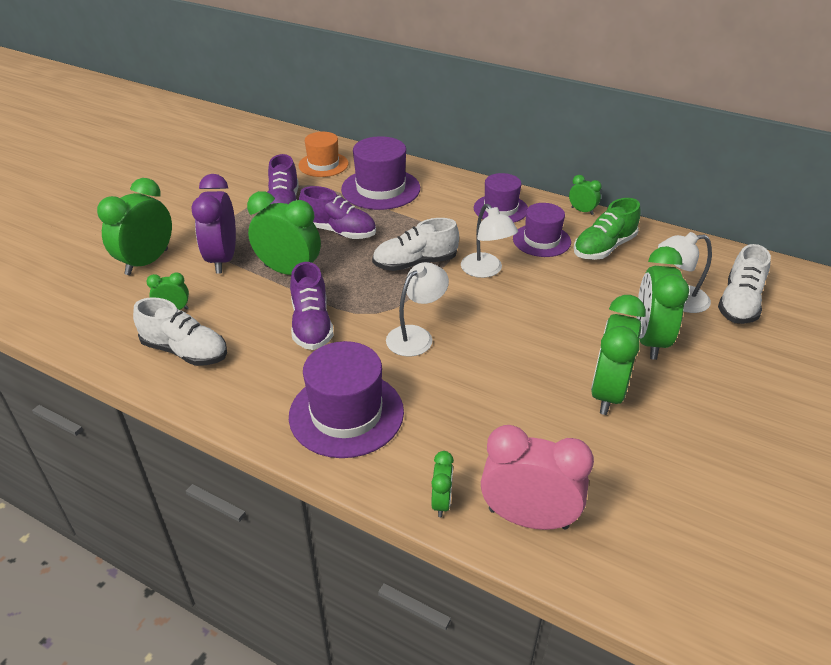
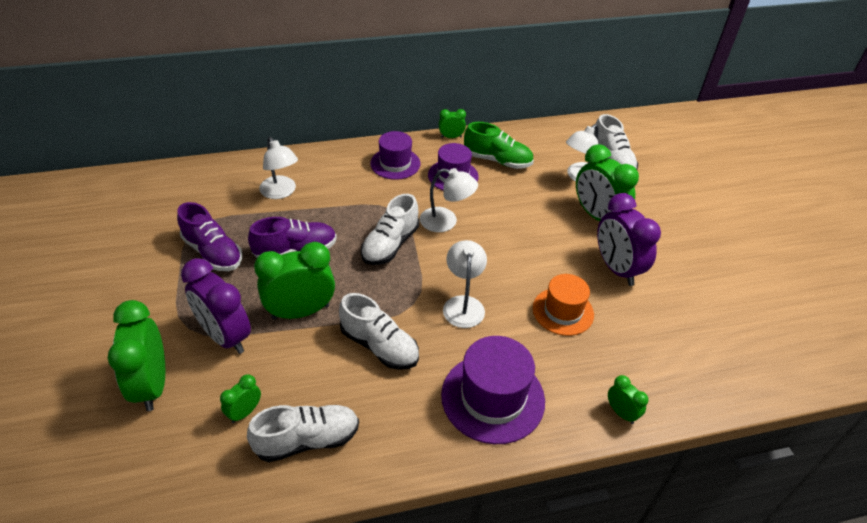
camera: 45 degrees left, 5 degrees up
purple shoe [290,262,334,350] -> white shoe [339,293,419,370]
orange hat [298,132,349,177] -> orange hat moved to [532,274,594,336]
purple hat [341,136,420,210] -> white lamp [259,137,298,199]
pink clock [481,425,594,530] -> none
green shoe [574,198,640,260] -> green shoe turned 75 degrees counterclockwise [464,122,534,169]
green clock [591,295,646,415] -> purple clock [597,193,661,286]

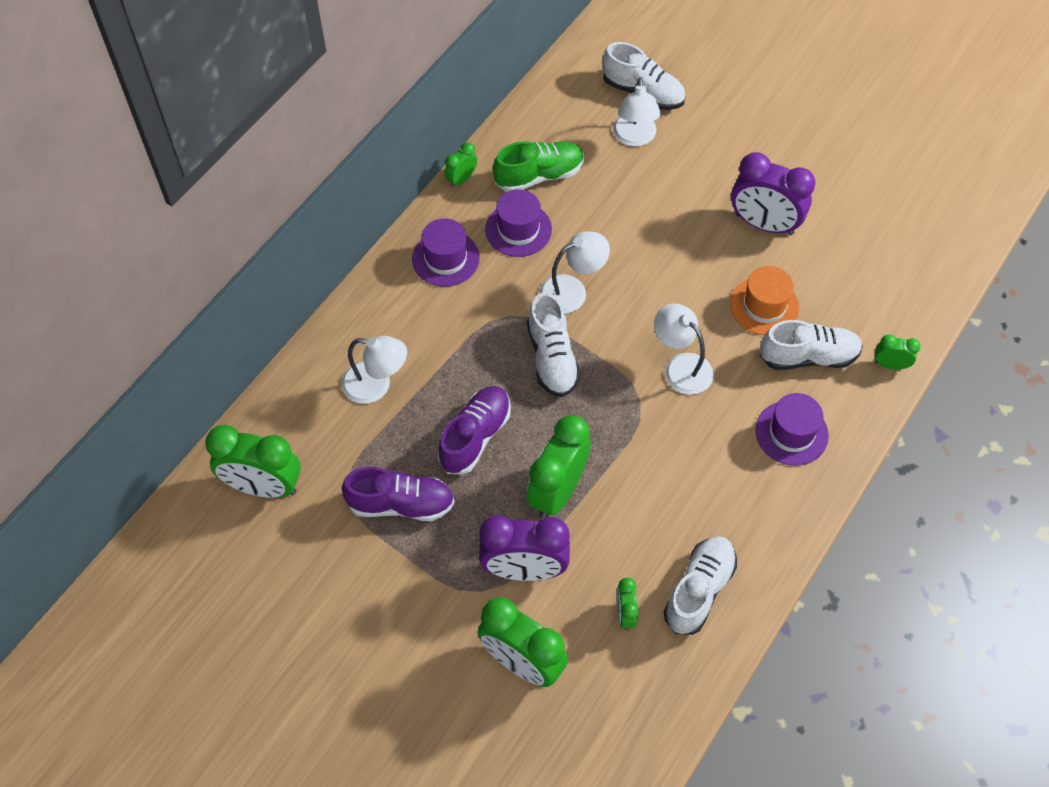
camera: 40 degrees left, 15 degrees up
white shoe [339,293,419,370] -> white shoe moved to [759,320,863,370]
purple hat [441,336,545,444] -> purple hat [755,393,829,466], size x0.66
green clock [576,144,639,221] -> green clock moved to [205,425,301,498]

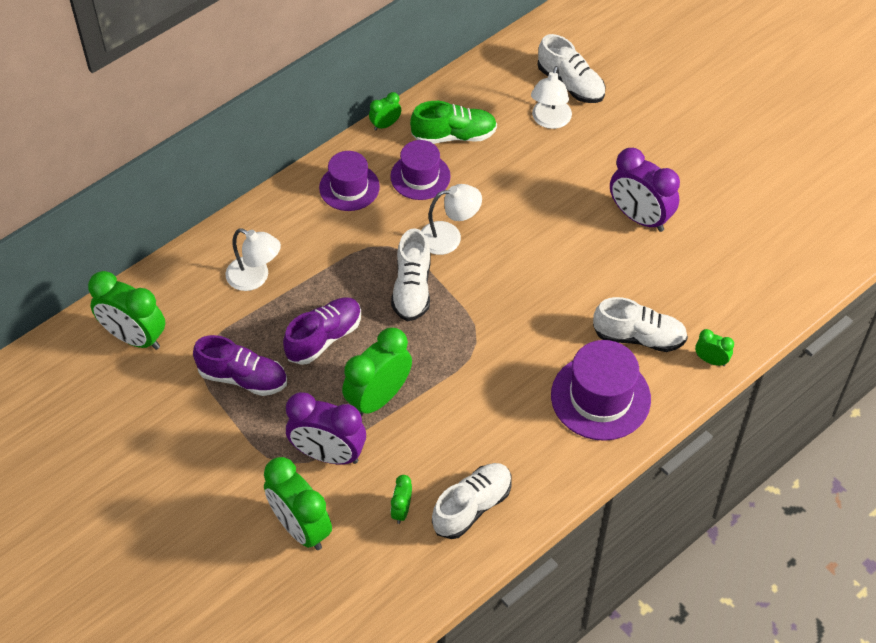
camera: 15 degrees right, 5 degrees down
white lamp [654,303,714,395] -> none
orange hat [730,266,799,335] -> none
purple hat [755,393,829,466] -> purple hat [551,340,651,441], size x1.51

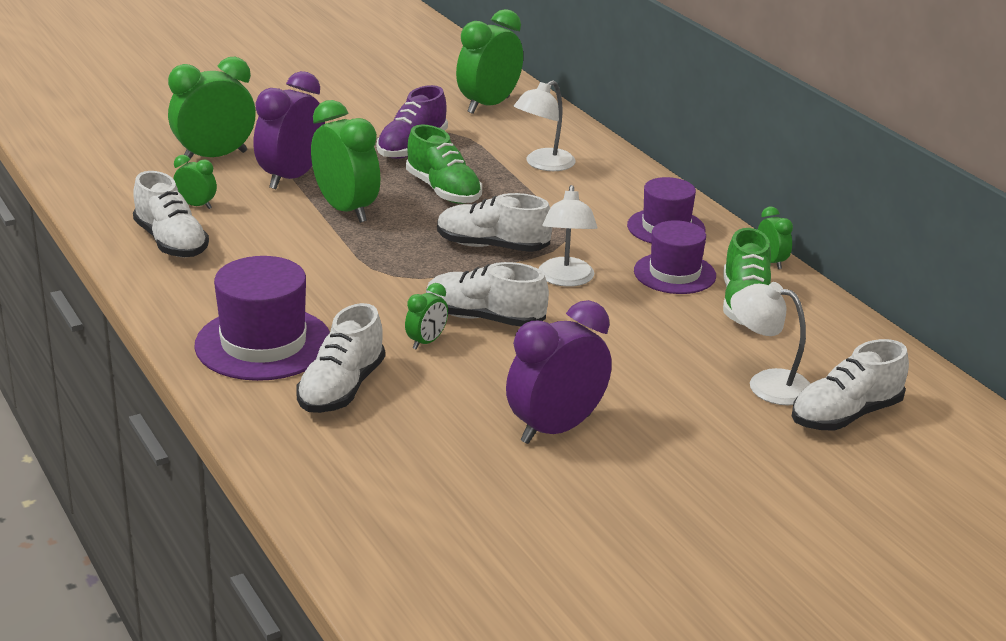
camera: 100 degrees right, 25 degrees down
purple shoe [283,297,361,365] -> green shoe [406,125,482,204]
green clock [695,329,734,366] -> green clock moved to [405,283,448,349]
none -> white shoe [426,262,549,327]

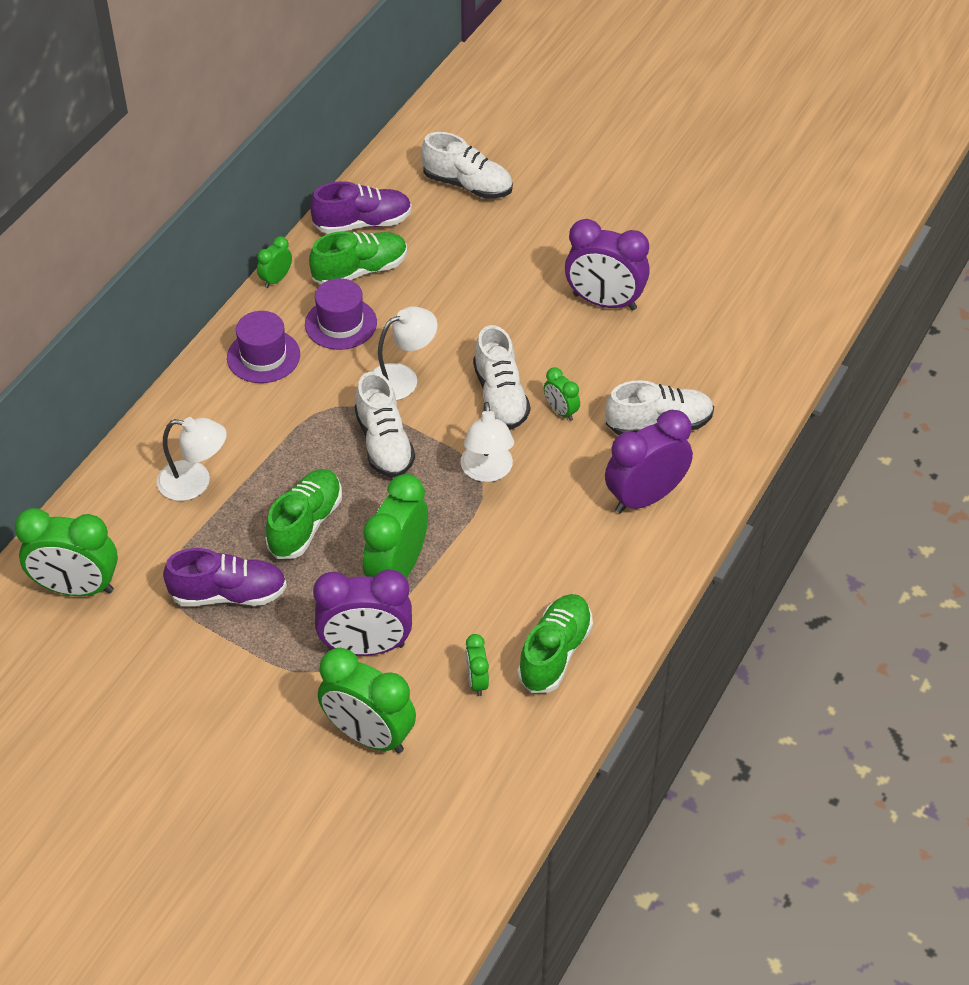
camera: 120 degrees left, 20 degrees up
white shoe [133,171,209,257] -> green shoe [517,594,593,693]
purple hat [194,256,330,381] -> purple clock [605,410,693,513]
green clock [405,283,448,349] -> green clock turned 135 degrees counterclockwise [544,367,580,421]
white lamp [730,282,811,405] -> white lamp moved to [461,402,514,482]
none -> purple shoe [310,181,412,234]

